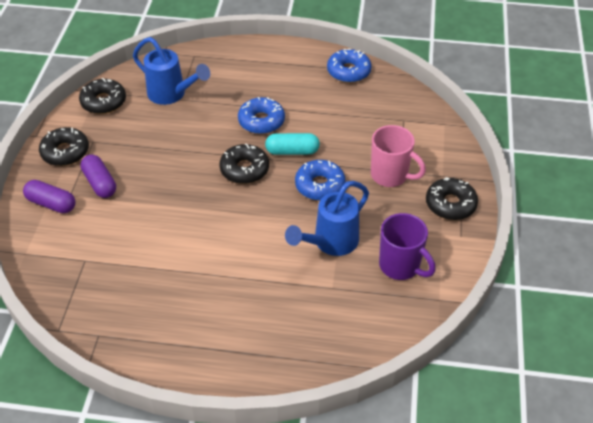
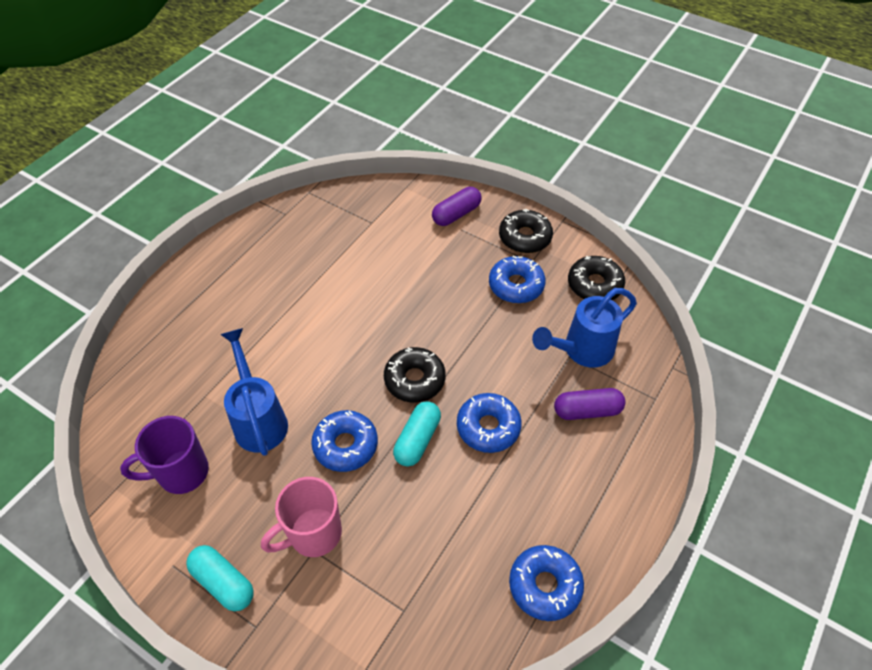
camera: 115 degrees right, 5 degrees up
purple capsule [81,155,116,198] -> purple capsule moved to [554,388,626,420]
black donut [426,177,478,220] -> turquoise capsule [186,545,254,611]
none -> blue donut [489,256,546,303]

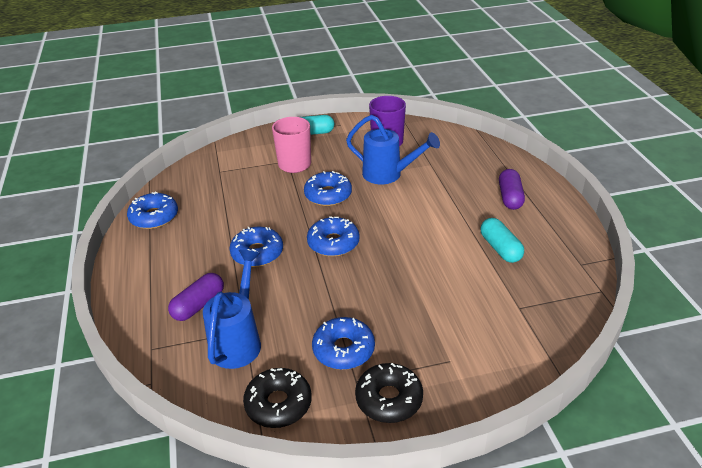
camera: 135 degrees right, 15 degrees down
black donut [384,347,446,403] -> blue donut [307,216,360,257]
turquoise capsule [393,401,441,467] -> turquoise capsule moved to [481,218,524,263]
purple capsule [432,187,482,226] -> purple capsule moved to [499,169,525,210]

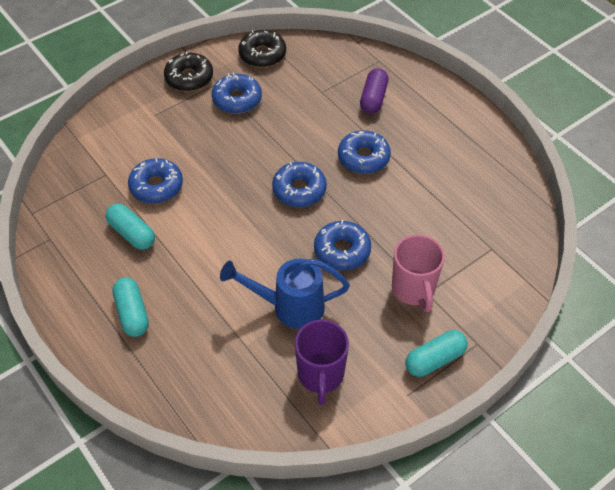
camera: 155 degrees right, 15 degrees up
blue donut [127,192,178,229] -> blue donut moved to [128,158,183,204]
blue watering can [203,250,261,369] -> none
purple capsule [499,169,525,210] -> turquoise capsule [112,277,149,337]

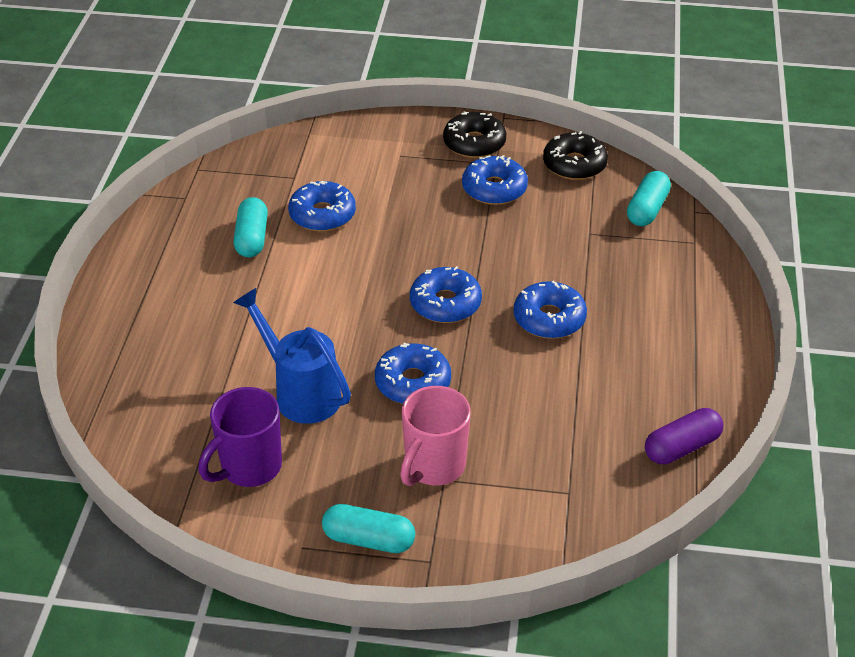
camera: 45 degrees right, 10 degrees down
turquoise capsule [112,277,149,337] -> turquoise capsule moved to [627,171,671,226]
purple capsule [360,68,388,114] -> purple capsule moved to [645,408,723,464]

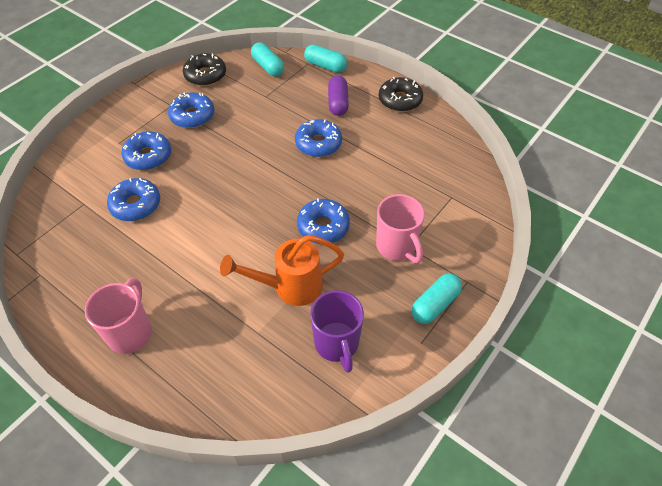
camera: 60 degrees left, 10 degrees up
blue watering can [233,288,351,424] -> orange watering can [220,235,344,306]
turquoise capsule [234,197,268,257] -> turquoise capsule moved to [304,44,347,73]
blue donut [410,266,482,323] -> blue donut moved to [121,131,171,170]
black donut [443,112,506,158] -> black donut moved to [379,77,423,112]
purple capsule [645,408,723,464] -> purple capsule moved to [328,76,349,116]
none -> pink mug [85,278,152,354]

